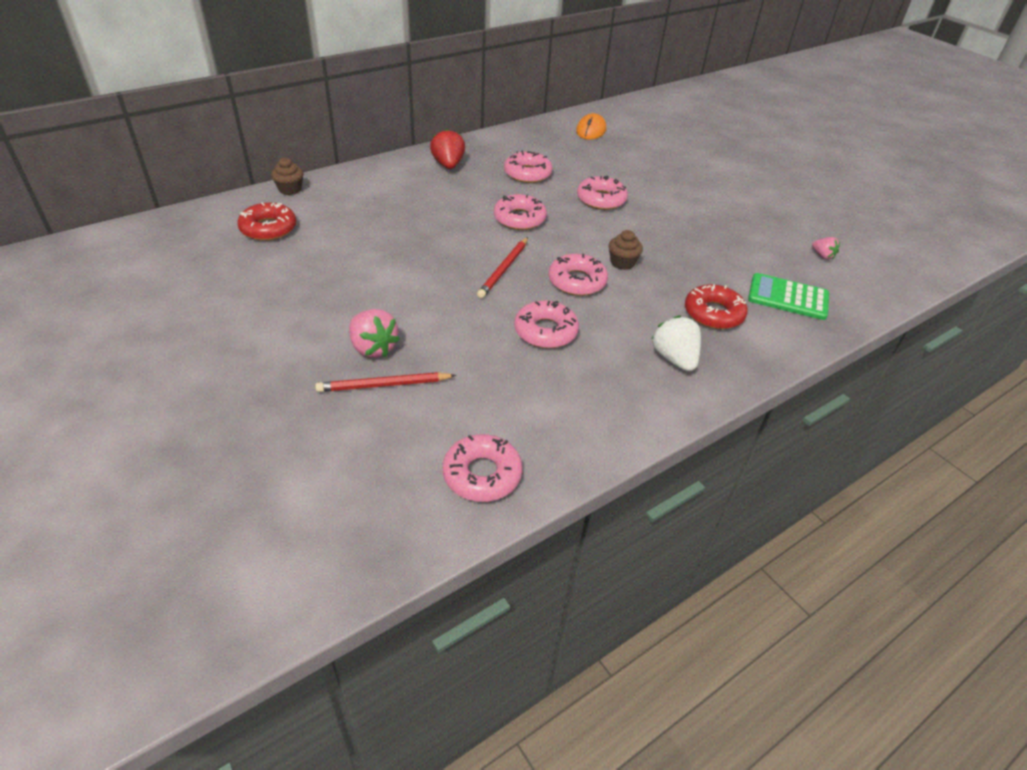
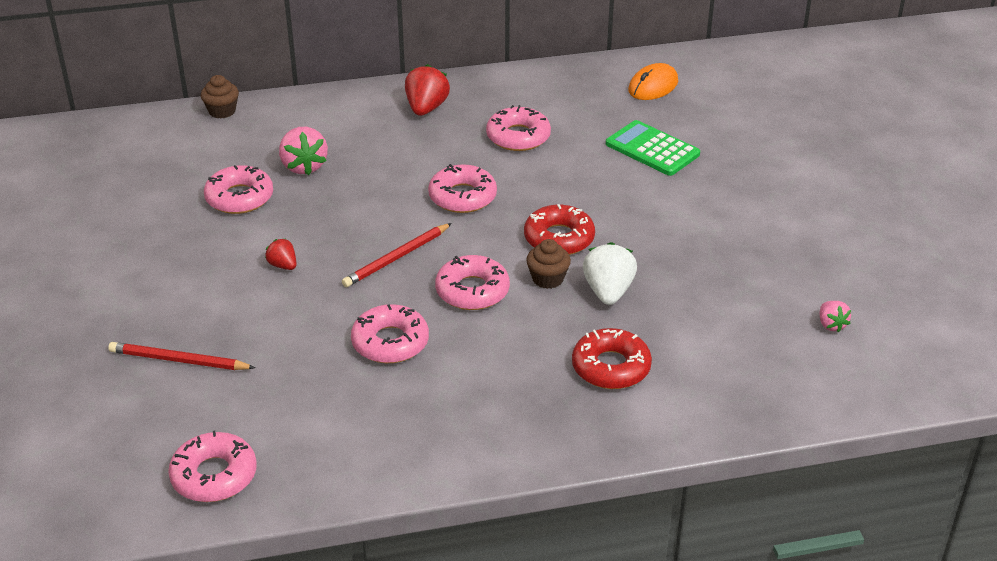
camera: 25 degrees right, 5 degrees down
red donut [237,202,296,241] -> red donut moved to [524,204,595,255]
pink strawberry [349,309,400,358] -> pink strawberry moved to [279,127,328,175]
pink donut [577,176,628,210] -> pink donut moved to [204,165,273,214]
white strawberry [652,316,701,372] -> white strawberry moved to [583,242,637,305]
green calculator [748,273,829,320] -> green calculator moved to [606,120,700,176]
none -> red strawberry [265,239,296,270]

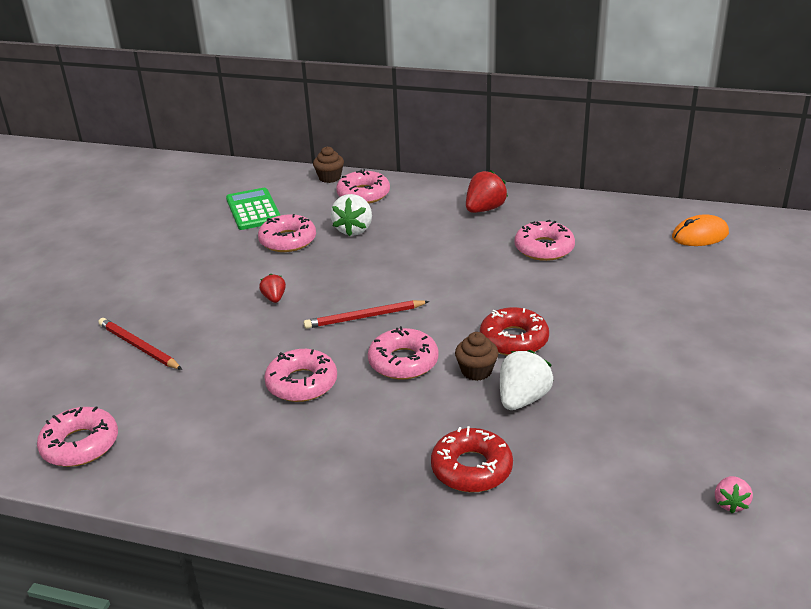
camera: 30 degrees right, 5 degrees down
pink strawberry [279,127,328,175] -> white strawberry [331,194,372,237]
pink donut [428,164,497,213] -> pink donut moved to [336,169,390,204]
green calculator [606,120,700,176] -> green calculator moved to [226,188,280,230]

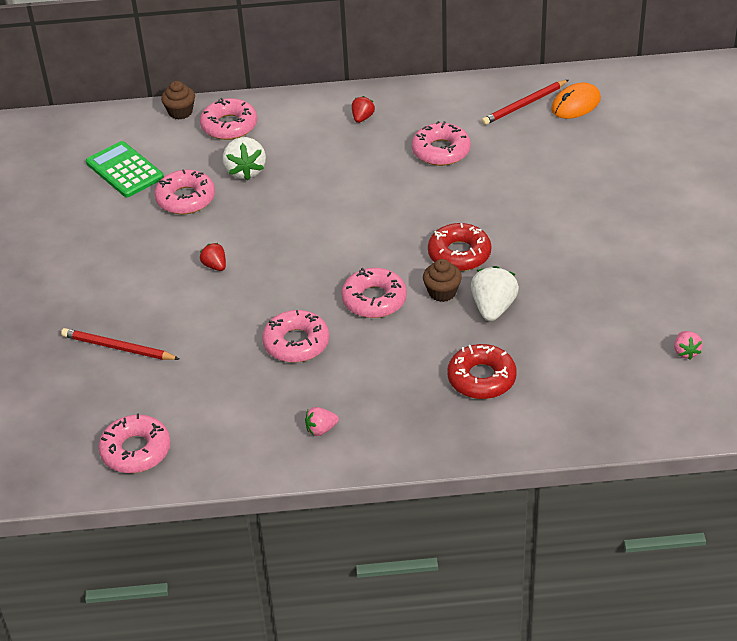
camera: 20 degrees left, 10 degrees up
red pencil [304,300,429,329] -> red pencil moved to [481,80,568,125]
red strawberry [466,170,508,213] -> red strawberry [352,96,375,123], size x0.57
none -> pink strawberry [305,407,339,436]

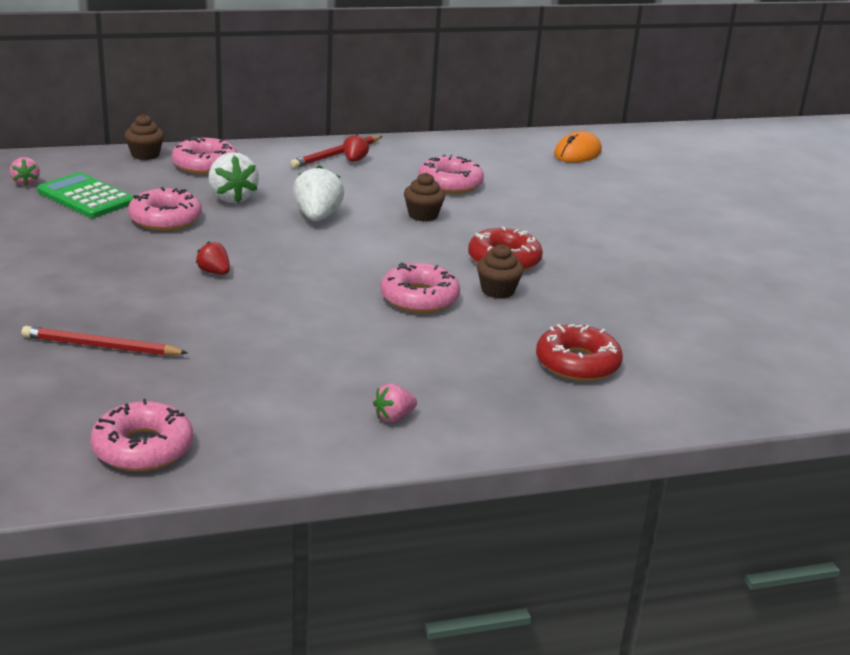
camera: 15 degrees left, 15 degrees down
pink donut [262,310,329,363] -> none
white strawberry [471,266,519,321] -> white strawberry moved to [293,165,344,221]
red pencil [481,80,568,125] -> red pencil moved to [290,136,382,168]
pink strawberry [674,331,703,360] -> pink strawberry moved to [10,157,40,186]
none -> brown cupcake [404,173,445,222]

